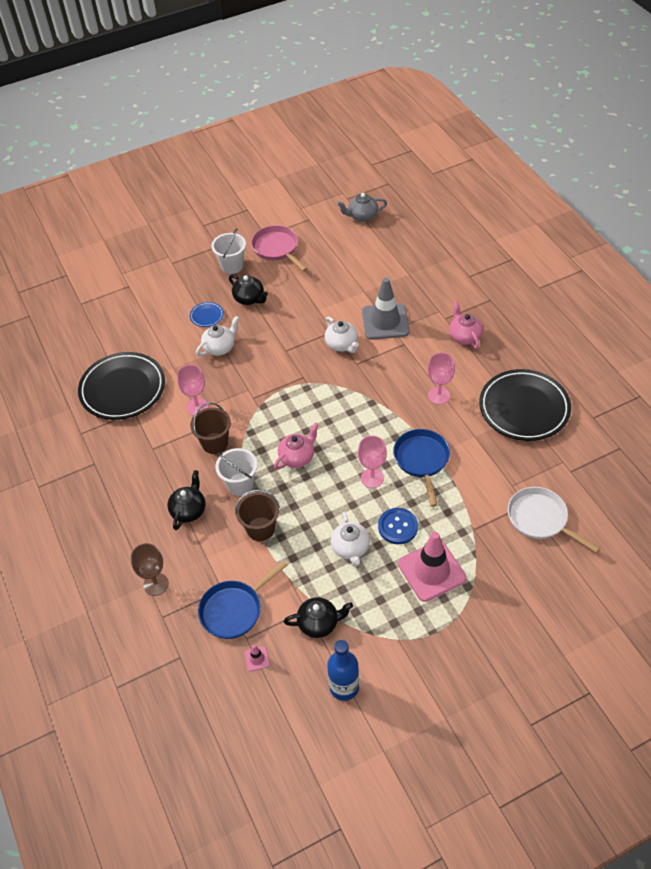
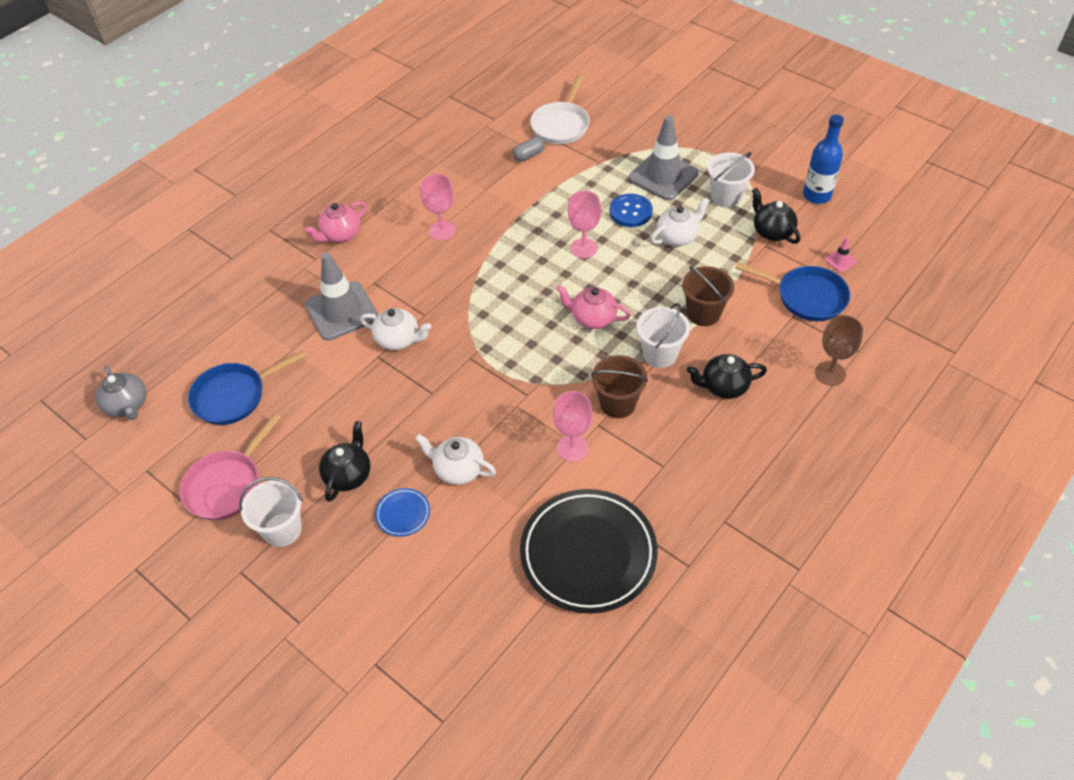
camera: 115 degrees left, 0 degrees up
white teapot [325,317,359,353] -> white teapot turned 75 degrees clockwise [360,308,431,350]
blue pan [393,429,450,507] -> blue pan moved to [188,350,306,425]
pink traffic cone [398,532,466,602] -> grey traffic cone [629,115,699,200]
black plate [479,369,571,441] -> none
none -> grey capsule [513,137,545,162]
none -> white bucket [707,152,755,208]

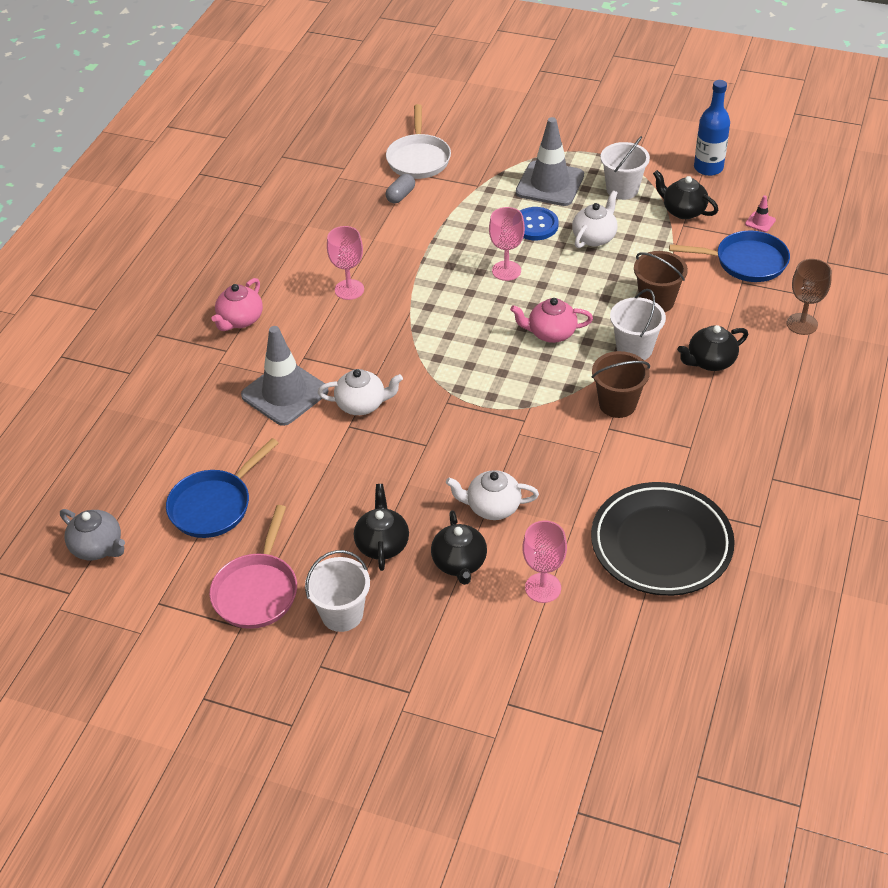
camera: 20 degrees left, 5 degrees down
blue plate [375,488,430,537] -> black teapot [431,510,487,585]
pink goblet [553,391,593,462] -> pink goblet moved to [523,521,567,603]

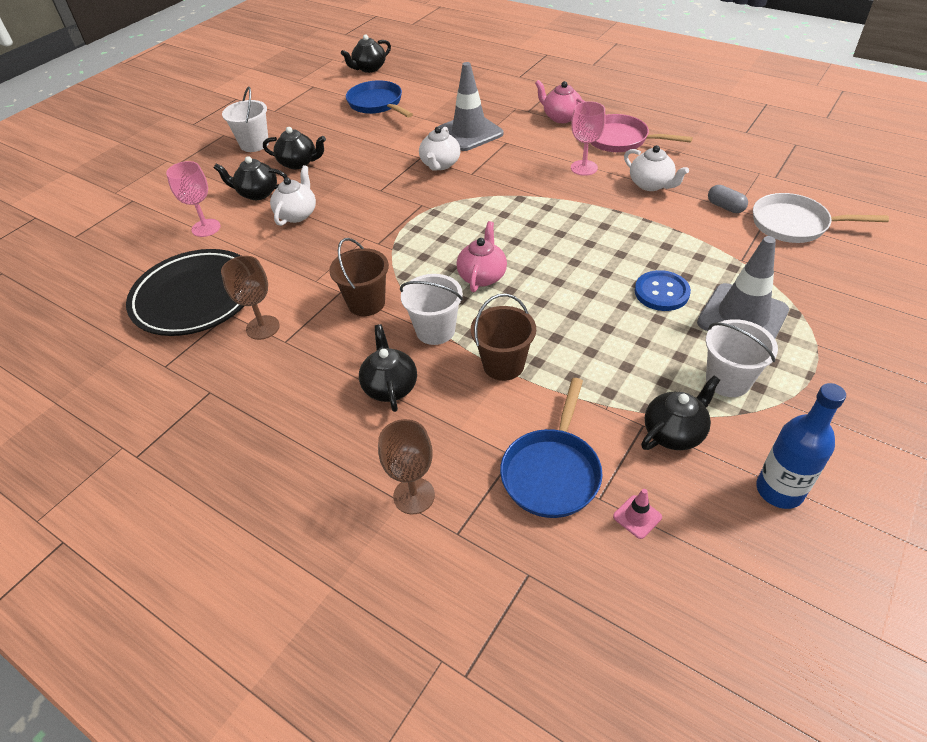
camera: 105 degrees right, 0 degrees up
grey teapot [60,509,125,560] -> black teapot [341,35,391,73]
pink pan [209,505,297,629] -> pink pan moved to [590,114,693,152]
pink goblet [489,207,525,281] -> none
white teapot [572,191,618,248] -> white teapot moved to [624,145,689,191]
none -> brown goblet [221,256,280,340]

